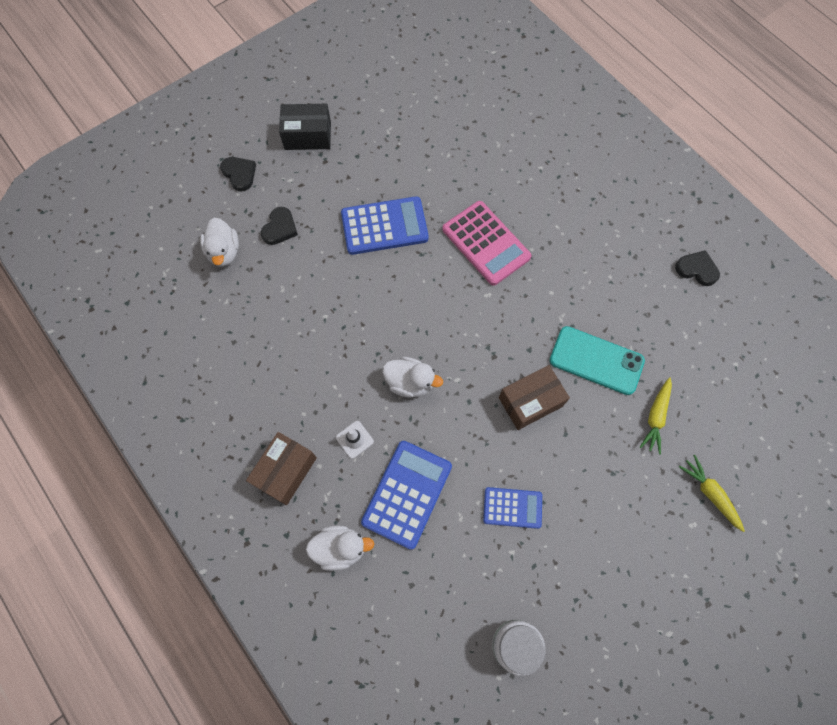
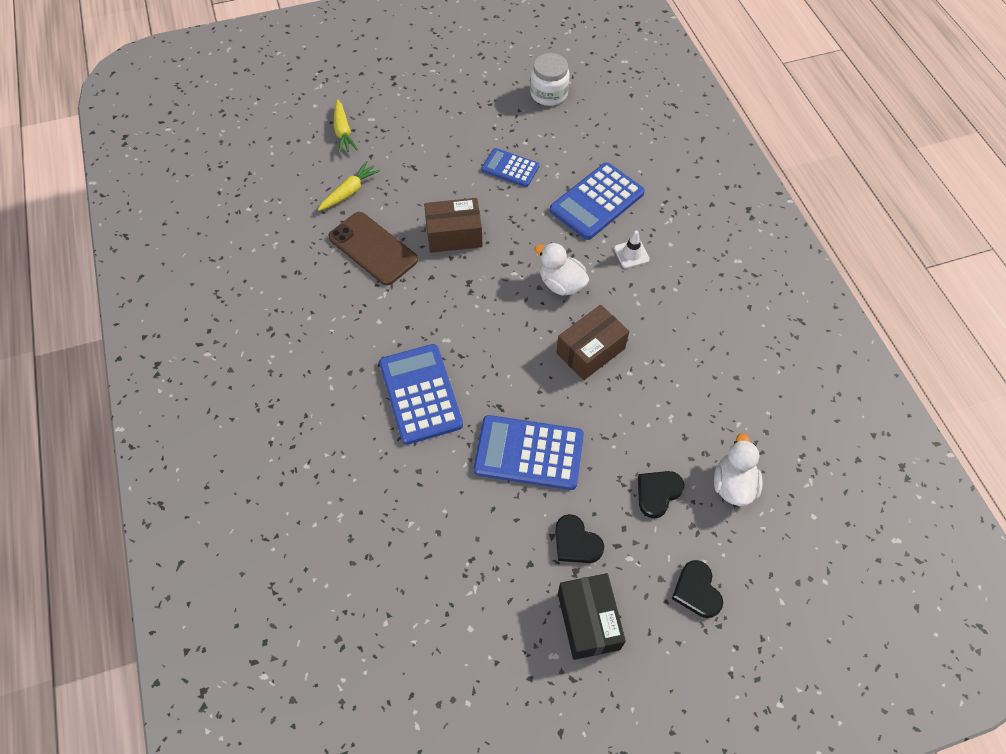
camera: 160 degrees left, 10 degrees down
brown box [246,432,317,505] -> brown box moved to [556,305,629,380]
black box [279,104,331,150] -> black box turned 60 degrees clockwise [558,573,626,660]
white duck [306,526,374,571] -> none
pink calculator [442,201,532,286] -> blue calculator [379,344,463,445]
turquoise phone [550,326,645,395] -> brown phone [328,212,418,285]
black heart [675,250,720,286] -> black heart moved to [555,514,604,563]

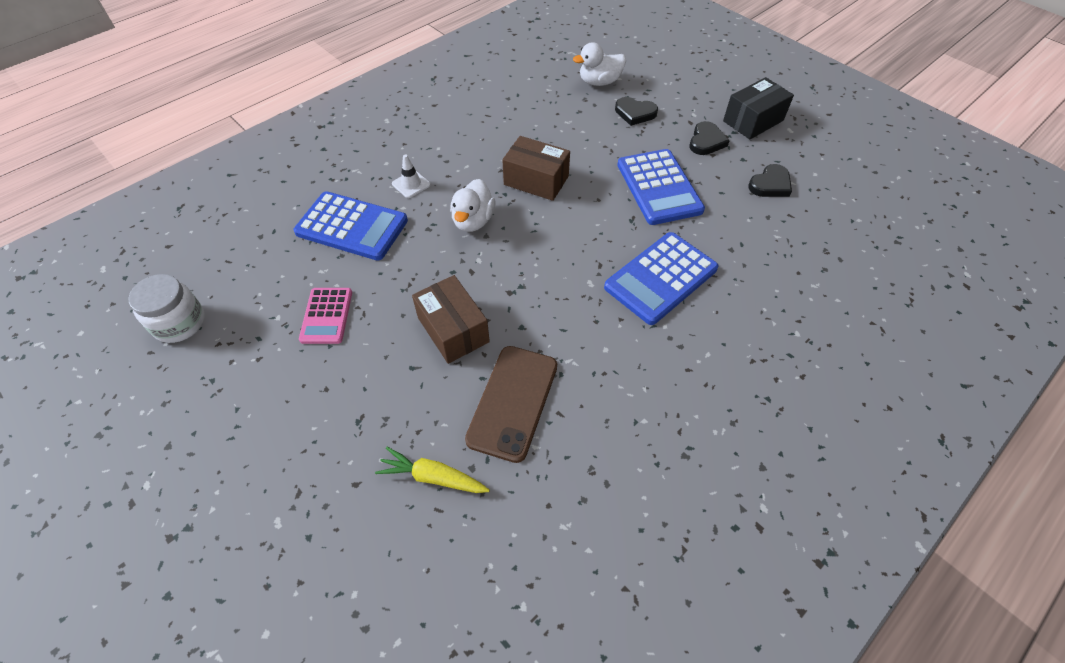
camera: 115 degrees left, 5 degrees down
yellow carrot [334,99,358,154] -> none
blue calculator [481,148,540,187] -> pink calculator [299,288,352,344]
black heart [672,560,723,618] -> black heart moved to [748,164,792,197]

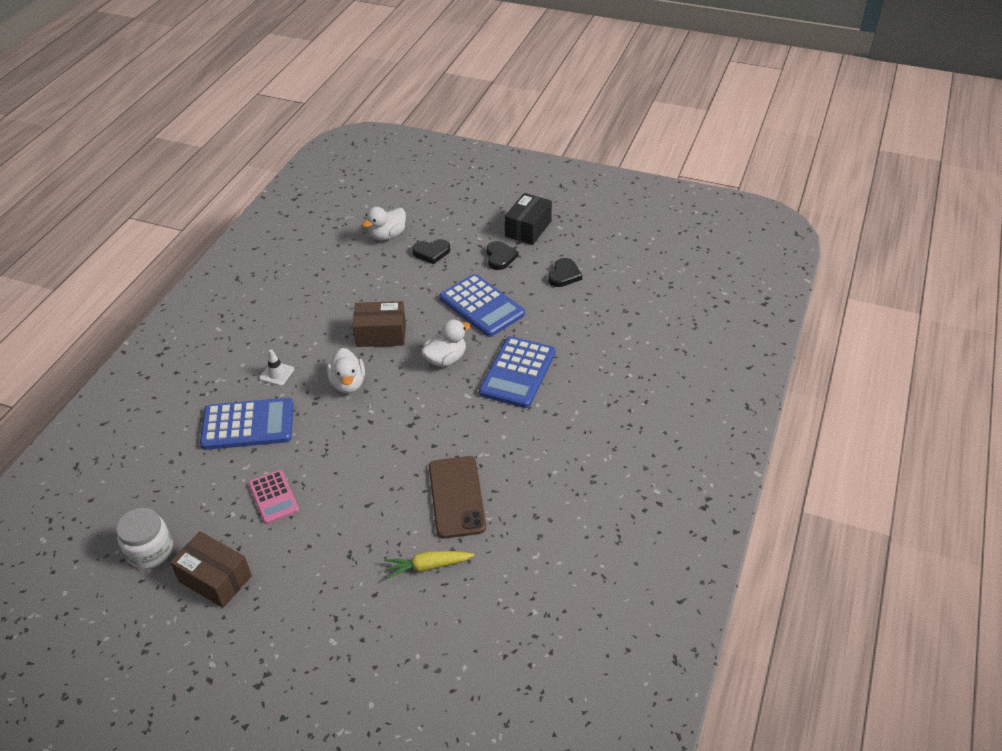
camera: 25 degrees left, 10 degrees down
brown box [412,275,490,364] -> brown box moved to [170,531,252,608]
none -> white duck [421,320,471,367]

